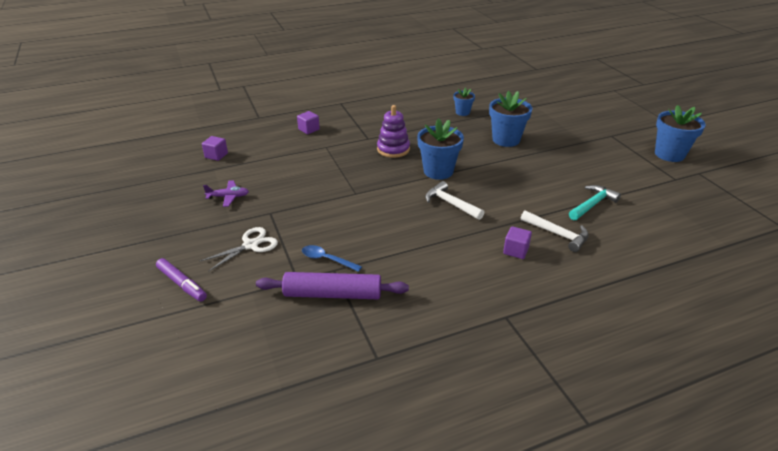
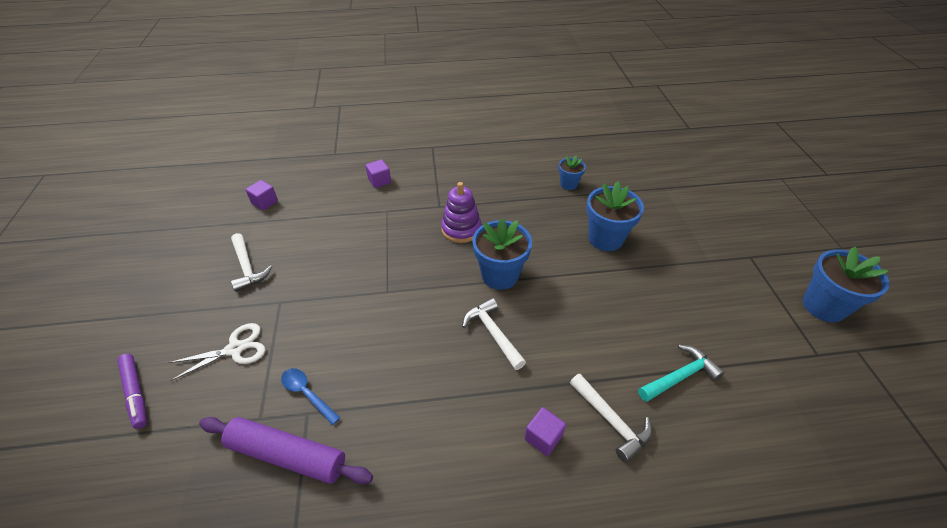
camera: 15 degrees right, 10 degrees up
purple plane [203,180,249,207] -> white hammer [231,233,272,292]

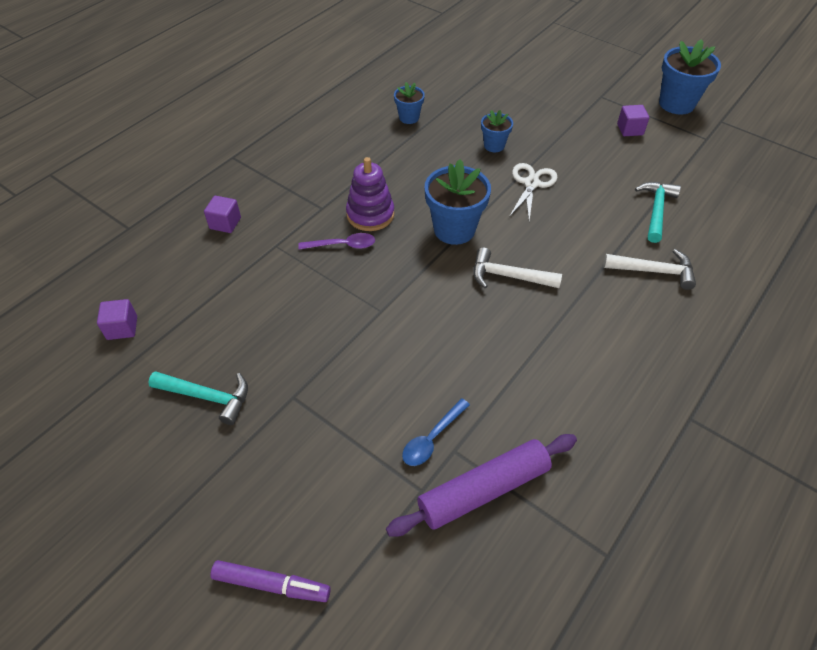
camera: 45 degrees left, 5 degrees up
white scissors [168,323,265,381] -> white scissors moved to [509,163,558,221]
white hammer [231,233,272,292] -> turquoise hammer [148,371,248,425]
blue spoon [281,368,341,425] -> blue spoon turned 45 degrees counterclockwise [402,398,470,466]
purple cube [525,407,566,456] -> purple cube moved to [617,105,649,136]
blue flower pot [586,181,644,251] -> blue flower pot [481,110,513,152], size x0.56
none -> purple spoon [298,233,375,250]

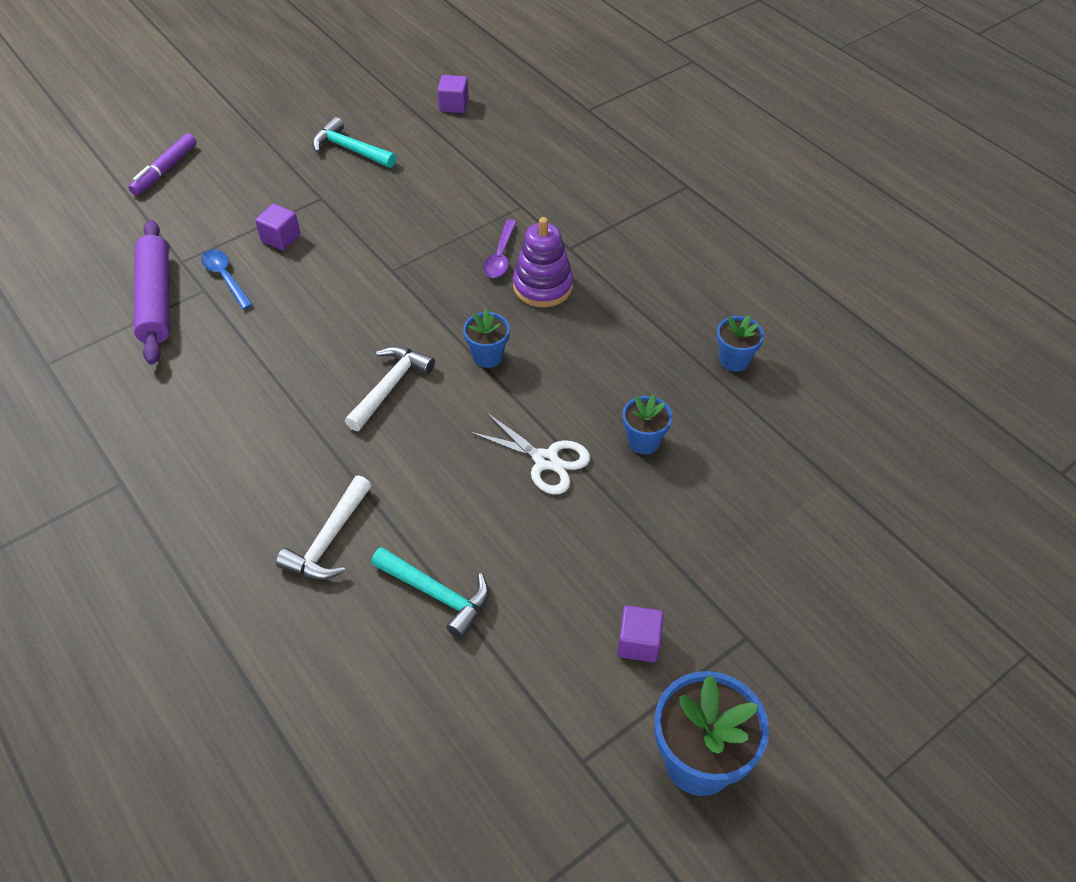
camera: 105 degrees right, 0 degrees up
turquoise hammer [148,371,248,425] -> turquoise hammer turned 90 degrees clockwise [312,117,396,168]
purple cube [204,196,241,233] -> purple cube moved to [255,204,300,251]
blue flower pot [424,159,491,245] -> blue flower pot [463,309,510,368], size x0.56

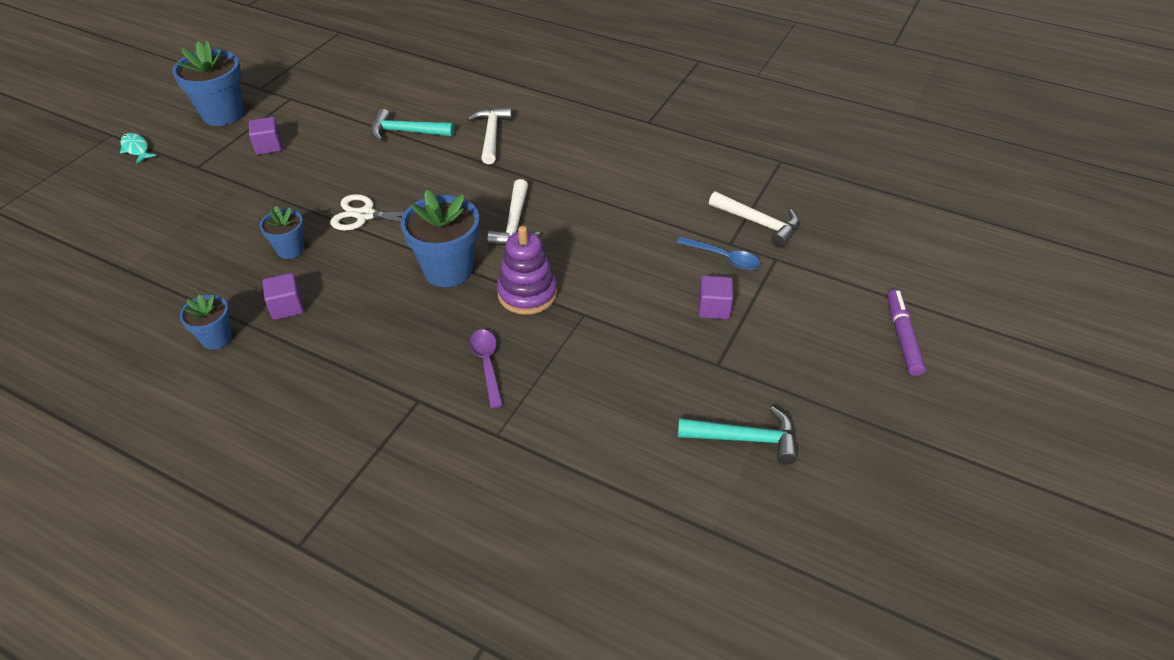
camera: 155 degrees right, 5 degrees down
purple rolling pin [134,220,170,364] -> white hammer [709,191,799,247]
purple cube [438,75,469,113] -> purple cube moved to [262,273,304,320]
blue flower pot [463,309,510,368] -> blue flower pot [401,189,479,287], size x1.79
purple stacking toy [513,217,573,307] -> purple stacking toy moved to [497,226,557,315]
none -> turquoise fish [120,133,156,164]

